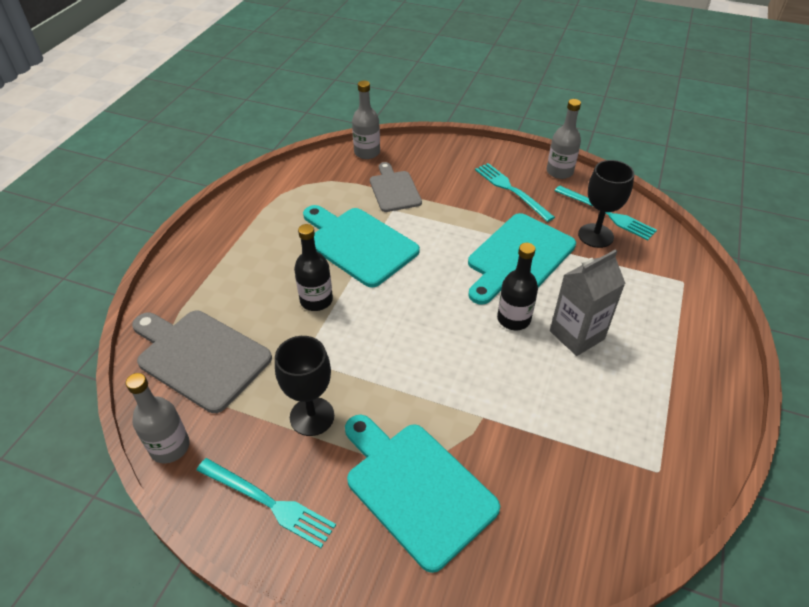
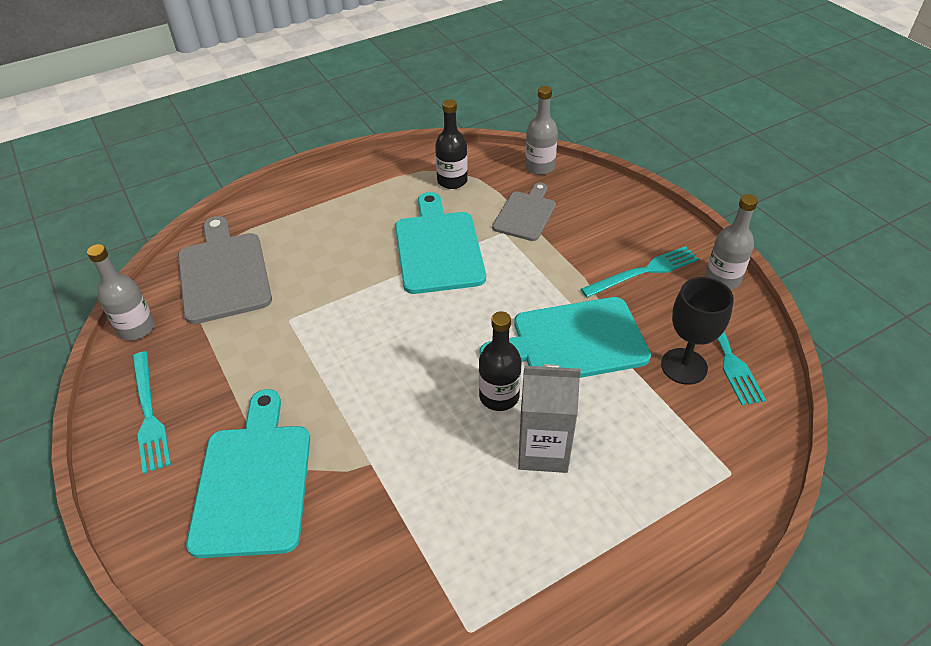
camera: 40 degrees right, 0 degrees up
black goblet [275,336,334,436] -> none
black bottle [294,224,333,311] -> black bottle moved to [435,100,468,189]
turquoise fork [475,163,555,222] -> turquoise fork turned 60 degrees clockwise [581,246,699,298]

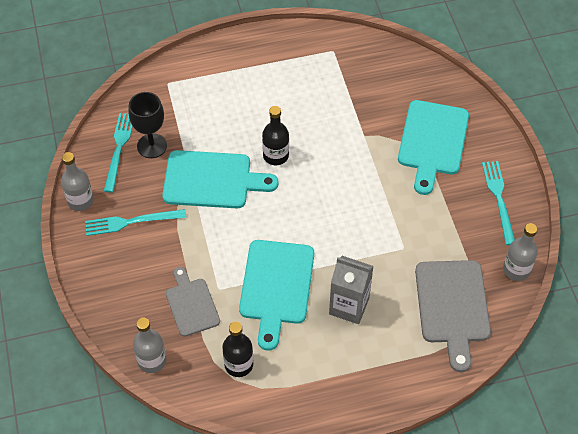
camera: 165 degrees left, 10 degrees up
grey cutting board [492,183,556,241] -> grey cutting board turned 120 degrees clockwise [166,267,220,337]
grey carton [518,364,581,473] -> grey carton moved to [329,256,374,324]

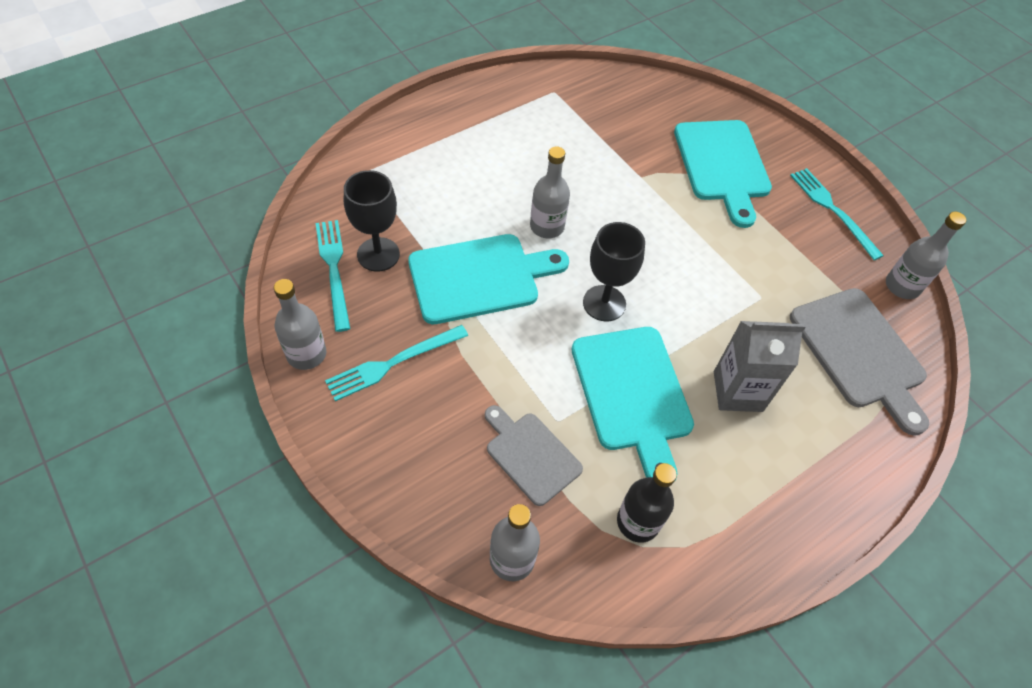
camera: 25 degrees left, 0 degrees up
black bottle [262,106,289,165] -> grey bottle [530,146,570,238]
none -> black goblet [583,222,645,321]

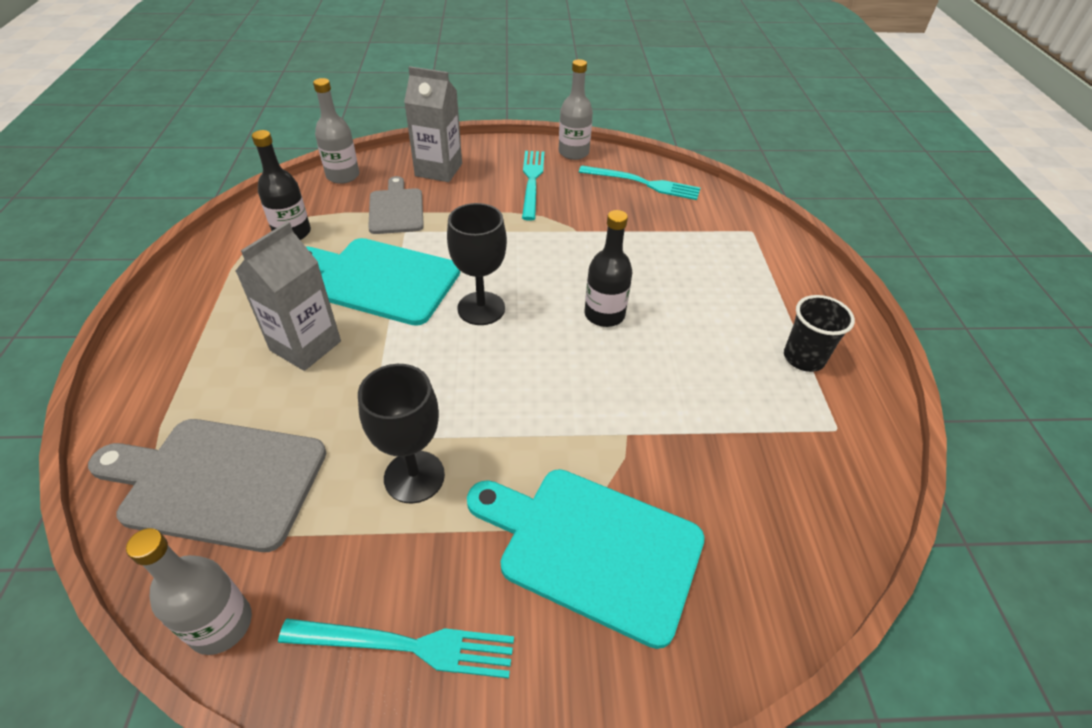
camera: 125 degrees right, 10 degrees down
black goblet [344,170,400,272] -> black goblet moved to [358,364,445,504]
turquoise cutting board [408,234,569,324] -> none
grey cutting board [485,405,583,506] -> grey cutting board turned 90 degrees counterclockwise [368,176,424,234]
grey bottle [530,146,570,238] -> black bottle [585,210,632,327]
none -> grey carton [404,66,462,182]
none -> black cup [784,295,855,372]

